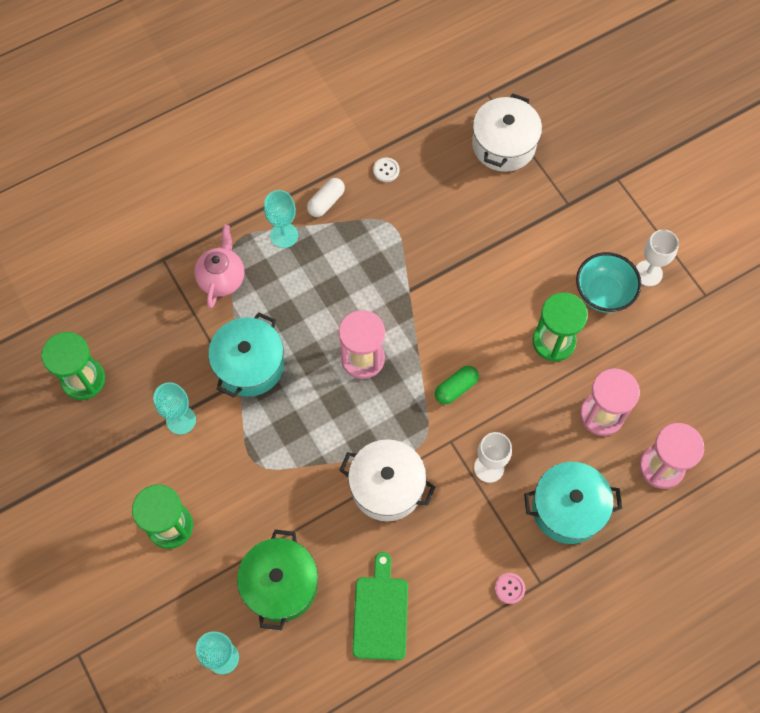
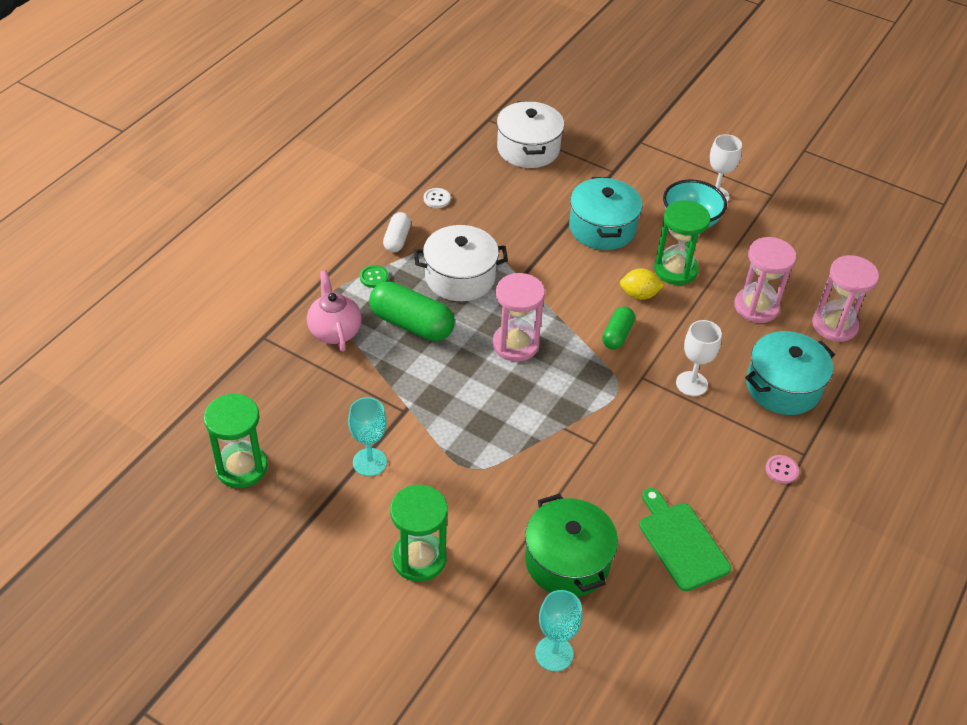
camera: 30 degrees left, 20 degrees down
turquoise pot [208,312,284,397] -> turquoise pot moved to [569,177,642,250]
turquoise goblet [264,190,298,248] -> green button [360,265,389,288]
white pot [339,439,435,521] -> white pot moved to [414,225,508,301]
none -> green capsule [369,281,455,341]
none -> yellow lemon [620,268,665,300]

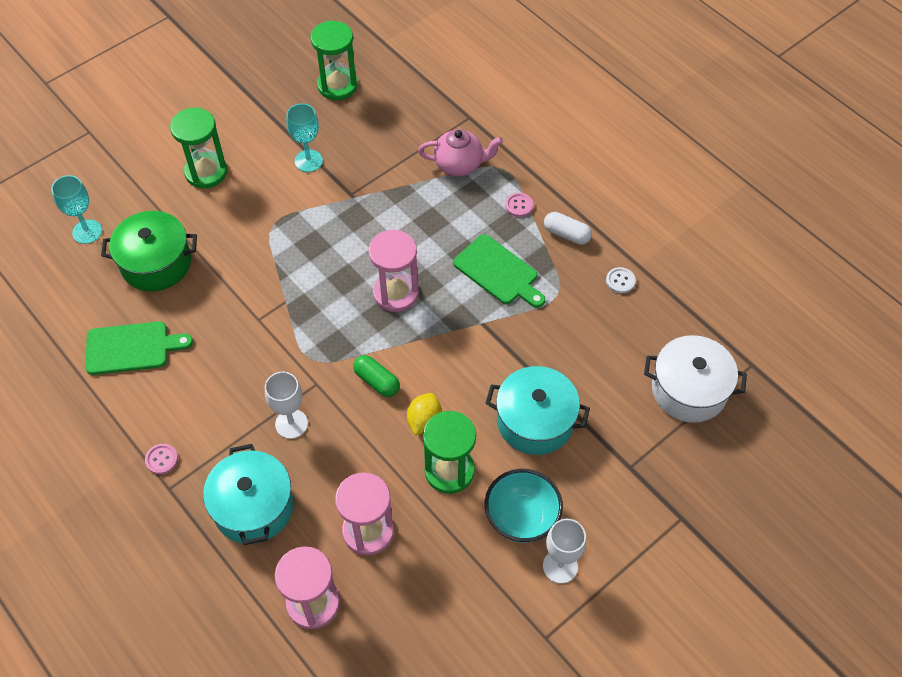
camera: 110 degrees right, 10 degrees up
green button [360,265,389,288] -> pink button [505,193,533,217]
green capsule [369,281,455,341] -> none
white pot [414,225,508,301] -> green cutting board [453,234,545,308]

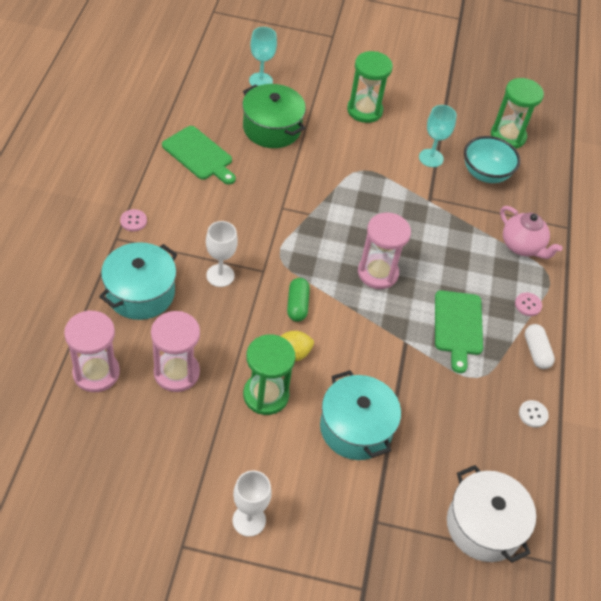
camera: 45 degrees right, 5 degrees down
turquoise bowl [485,469,563,543] -> turquoise bowl moved to [464,136,520,183]

